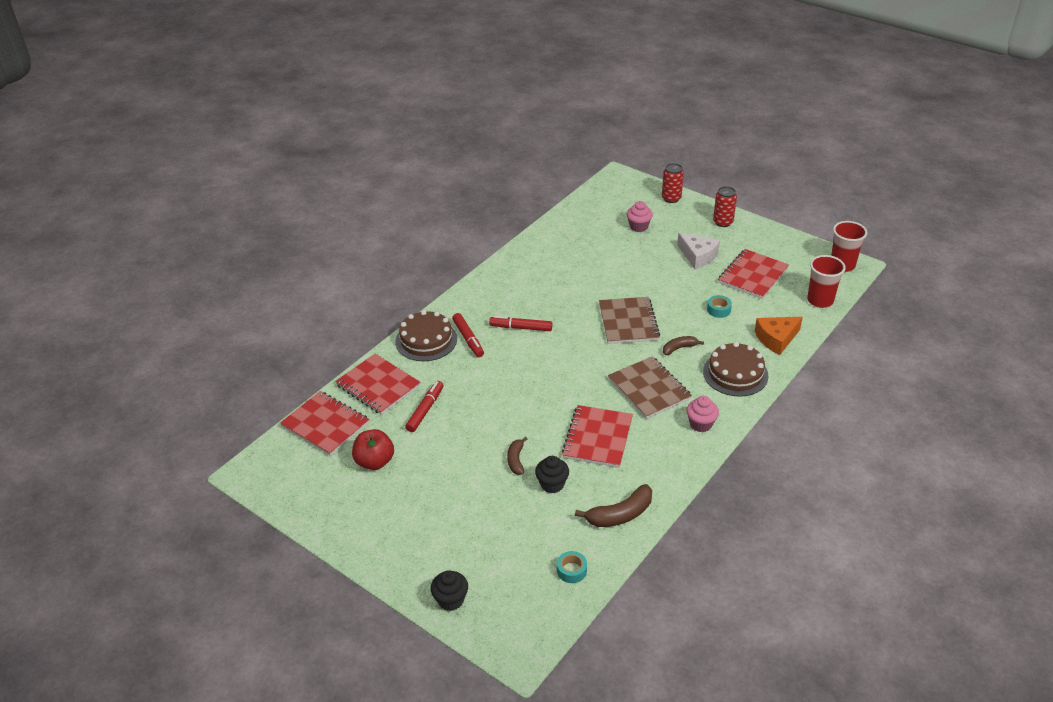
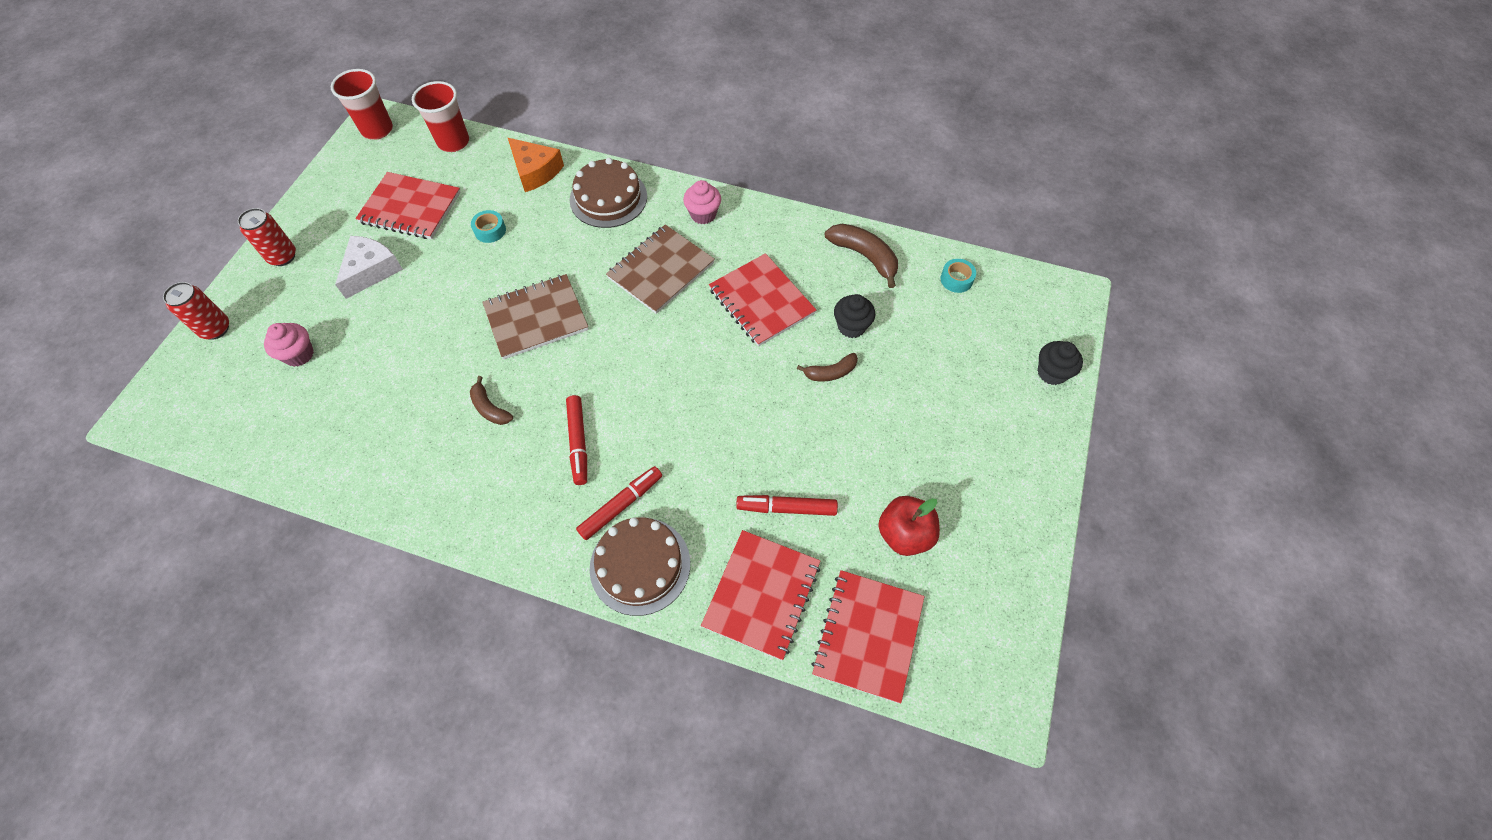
camera: 110 degrees left, 20 degrees up
red notebook [562,405,633,468] -> red notebook turned 60 degrees clockwise [709,253,816,347]
brown banana [663,336,704,355] -> brown banana moved to [470,376,513,425]

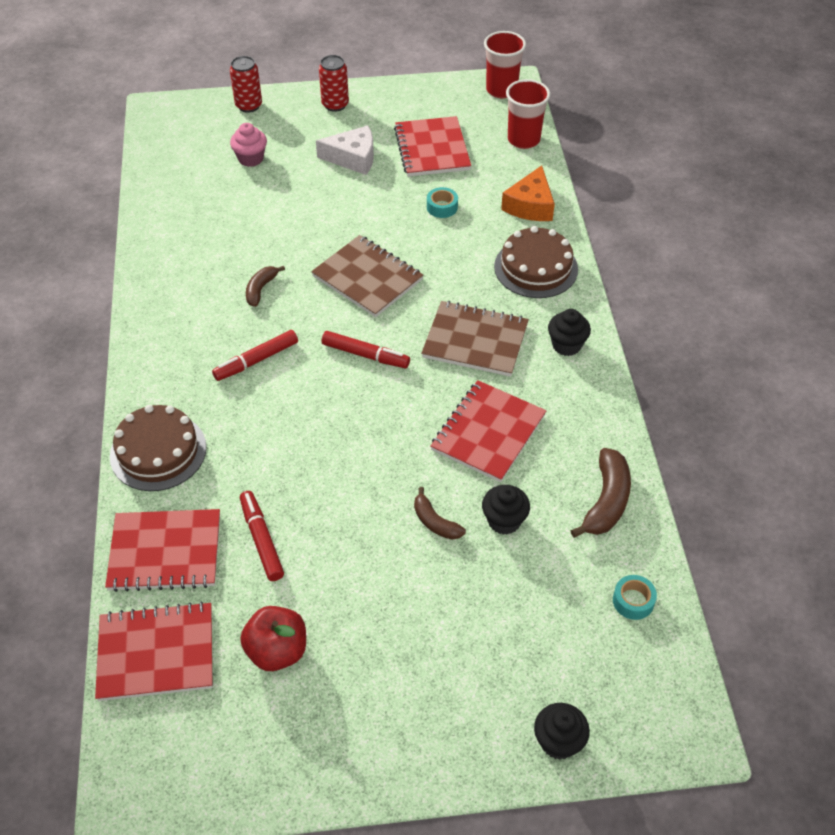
camera: 65 degrees right, 10 degrees down
red marker [576,466,662,540] -> red marker moved to [321,331,410,368]
pink cupcake [683,180,721,224] -> black cupcake [548,309,591,356]

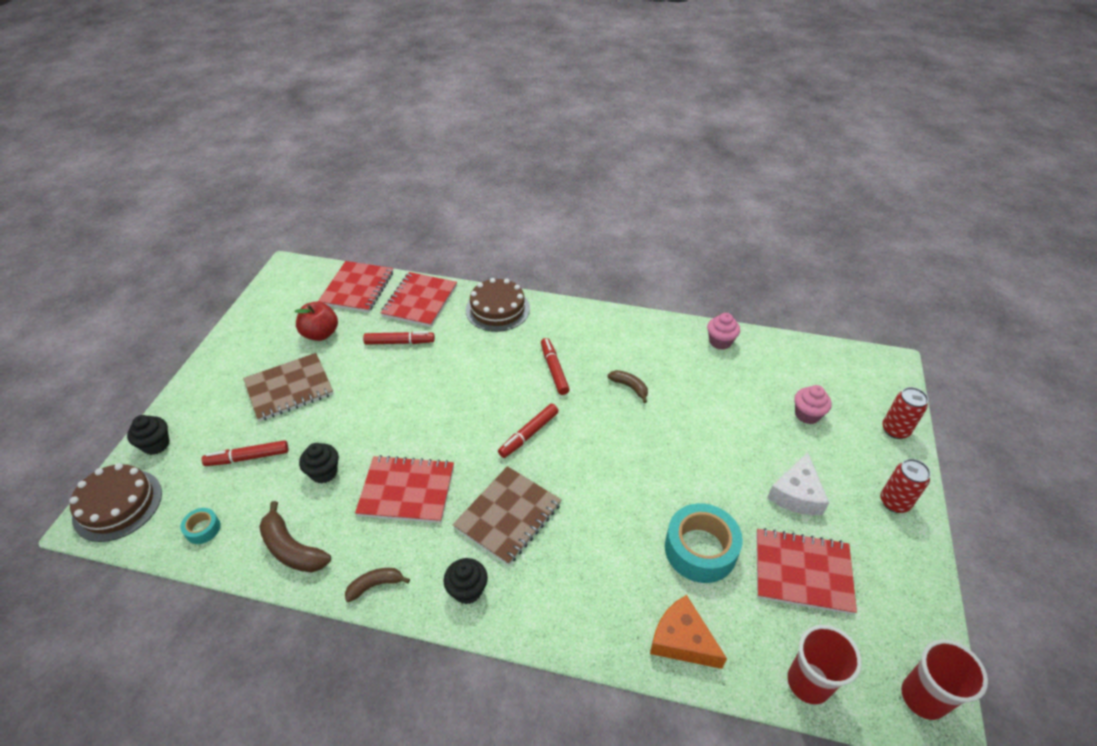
camera: 110 degrees right, 5 degrees down
brown notebook [311,235,423,317] -> brown notebook moved to [243,353,334,422]
brown banana [414,487,466,540] -> brown banana moved to [345,568,410,602]
turquoise tape [427,187,458,218] -> turquoise tape [665,503,743,583], size x2.10
red notebook [430,380,546,482] -> red notebook turned 45 degrees counterclockwise [355,455,454,523]
brown cake [494,226,578,298] -> brown cake moved to [69,463,162,542]
none -> red marker [202,440,288,466]
none -> pink cupcake [707,313,740,350]

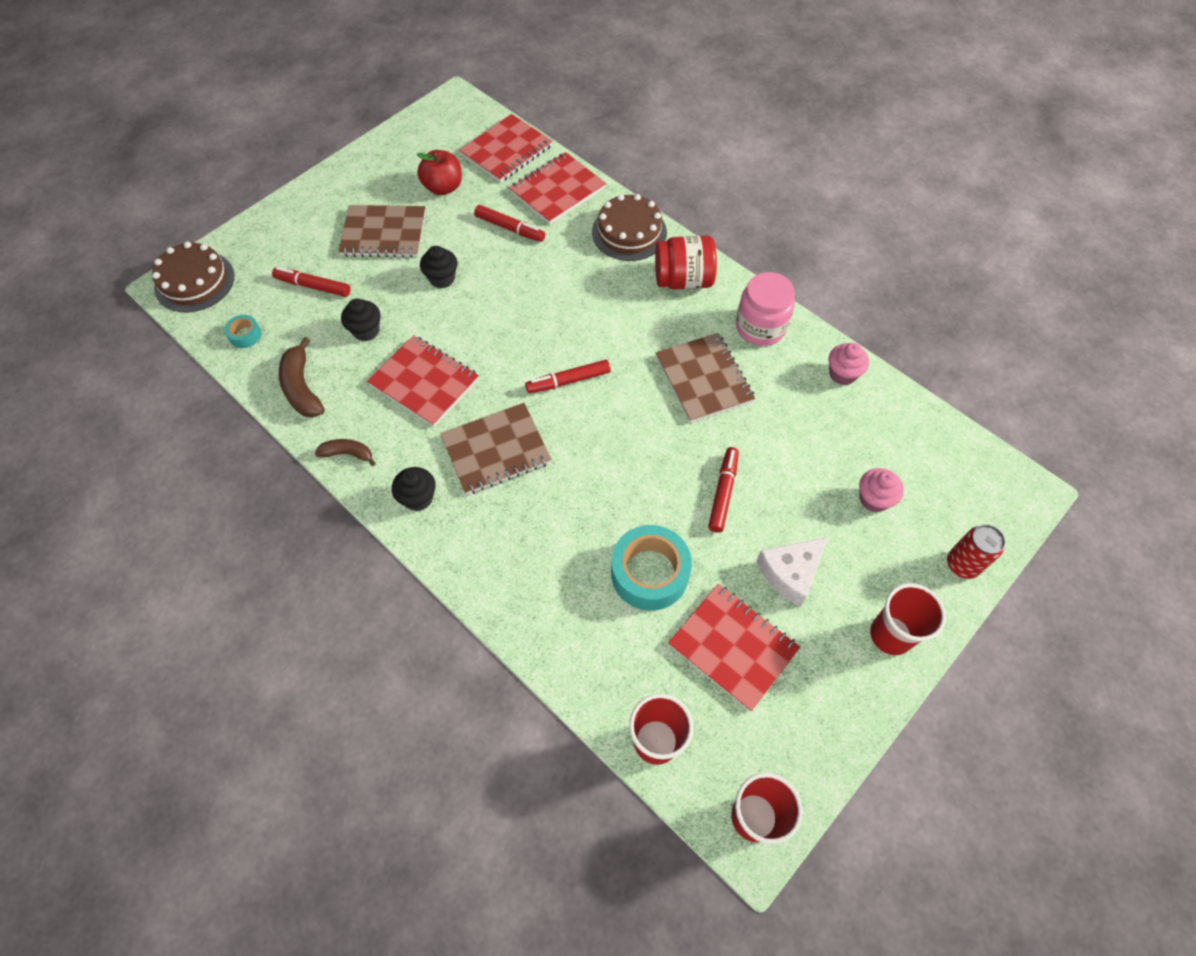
camera: 30 degrees right, 15 degrees up
black cupcake [127,415,170,455] -> black cupcake moved to [420,246,457,288]
red marker [541,338,570,395] -> red marker moved to [708,447,739,533]
brown banana [607,370,648,403] -> brown notebook [656,333,755,423]
orange cheese [650,595,727,669] -> none
red can [880,459,931,513] -> red cup [870,583,946,656]
none -> red jar [655,235,717,289]
none -> pink jar [736,272,795,346]

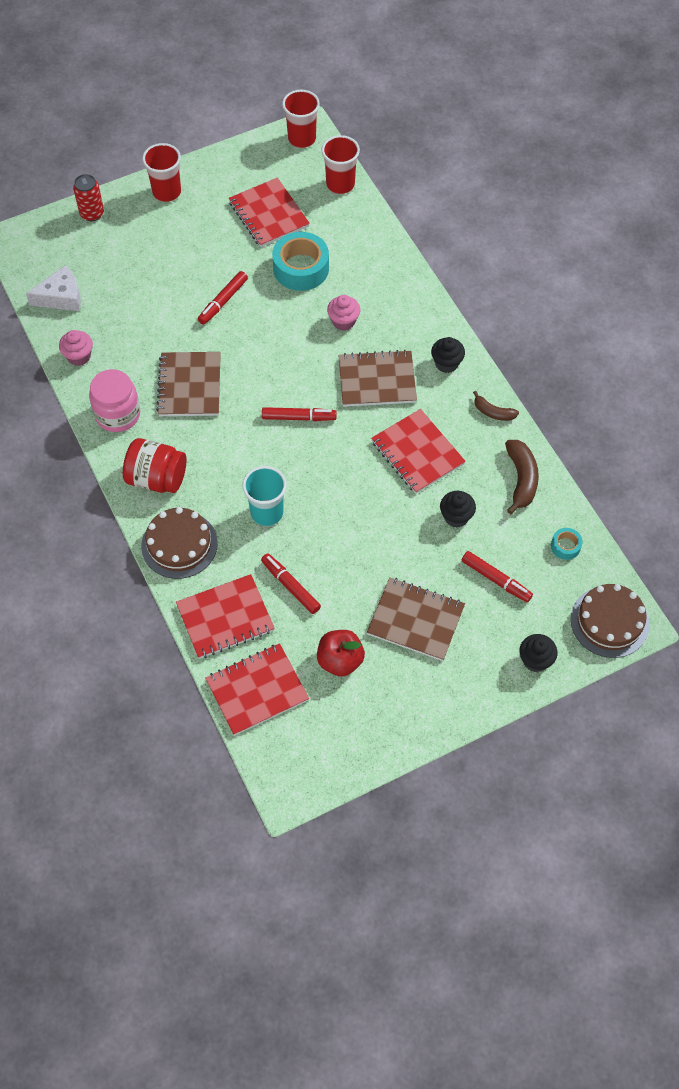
camera: 160 degrees left, 0 degrees up
black cupcake [420,246,457,288] -> black cupcake moved to [519,634,558,672]
white cheese [756,537,828,607] -> white cheese moved to [26,265,81,311]
pink cupcake [859,468,904,512] -> pink cupcake moved to [327,295,360,331]
none -> turquoise cup [242,466,287,526]

